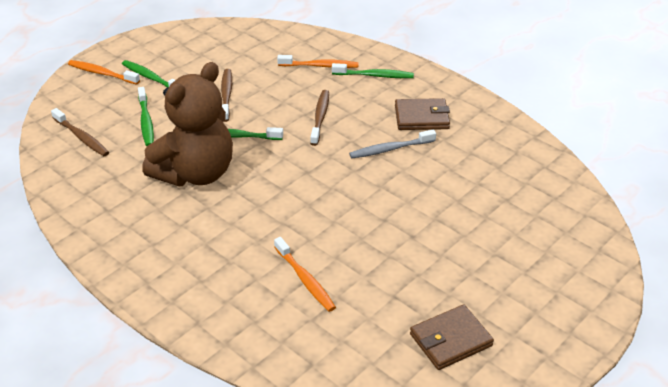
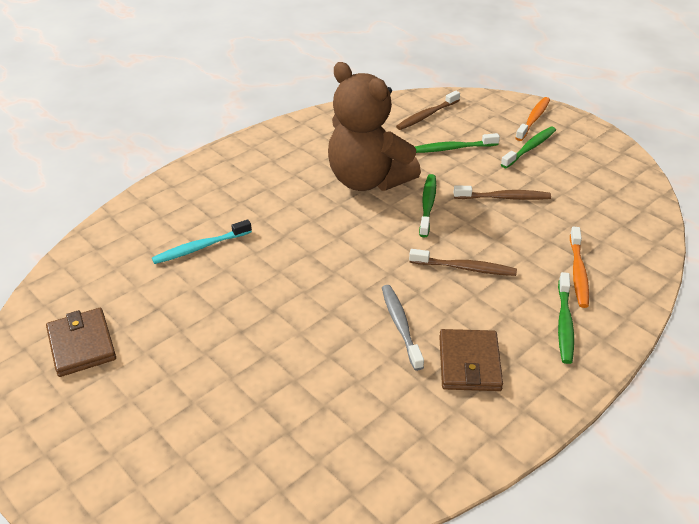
camera: 95 degrees right, 0 degrees up
orange toothbrush [274,237,336,312] -> turquoise toothbrush [152,220,252,264]

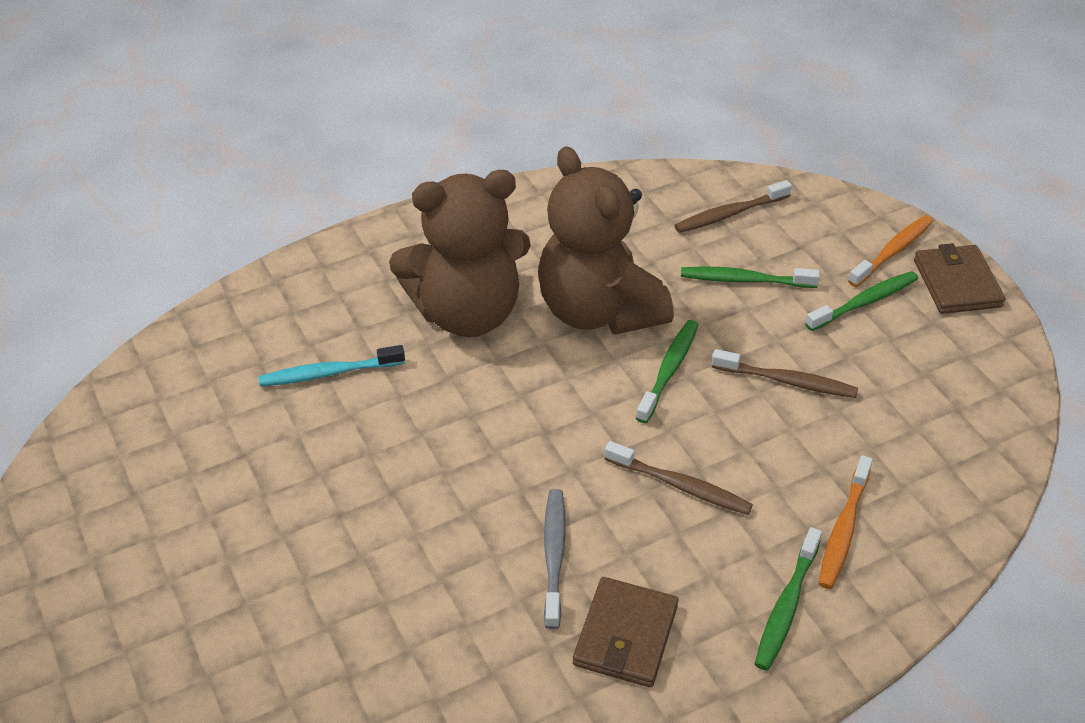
camera: 15 degrees right, 5 degrees up
brown wallet [46,308,116,377] -> brown wallet moved to [914,243,1005,314]
none -> brown teddy bear [389,170,531,337]

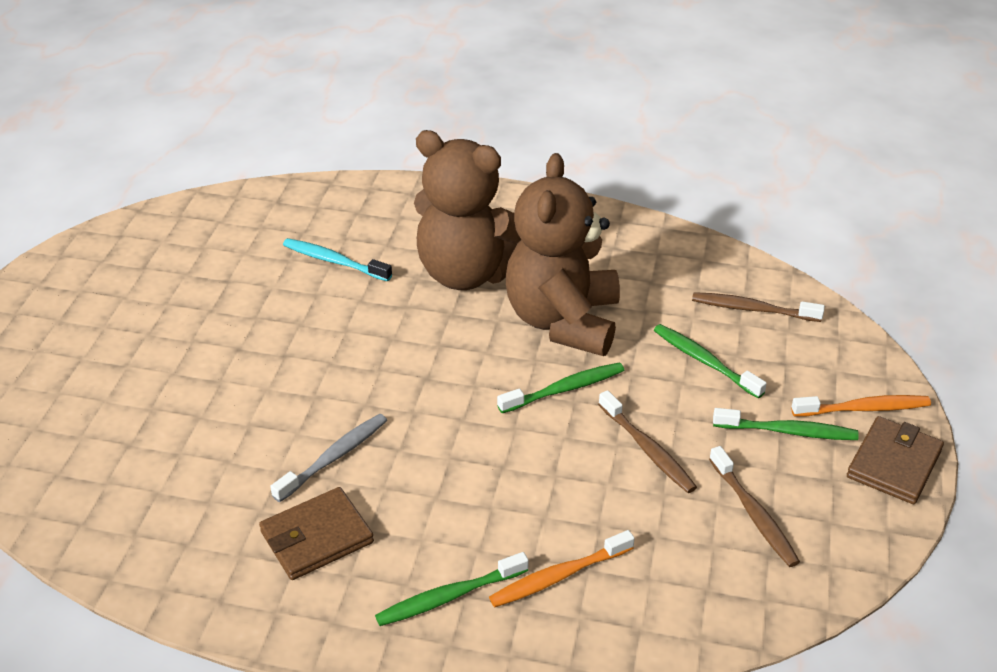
camera: 40 degrees right, 5 degrees down
brown toothbrush [604,441,753,515] -> brown toothbrush moved to [709,446,800,567]

